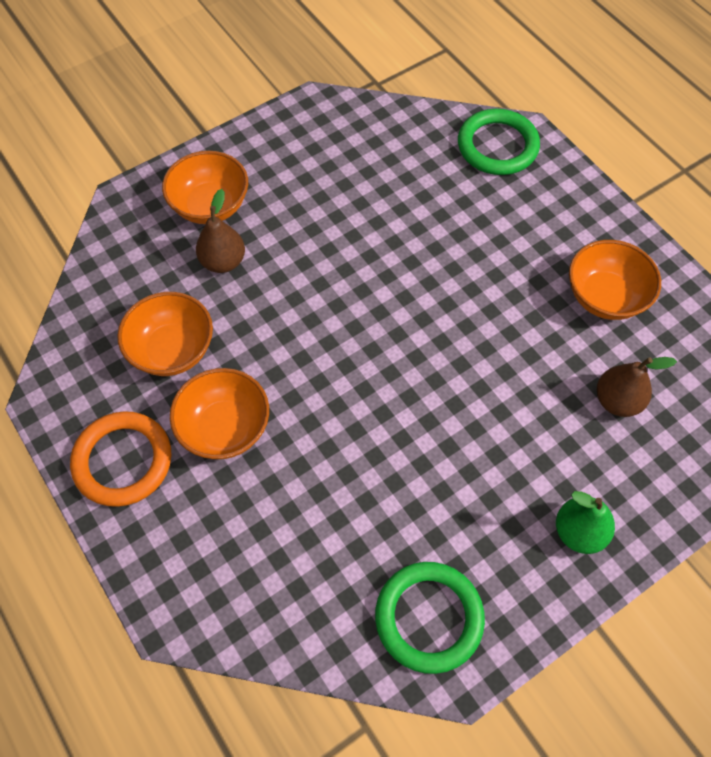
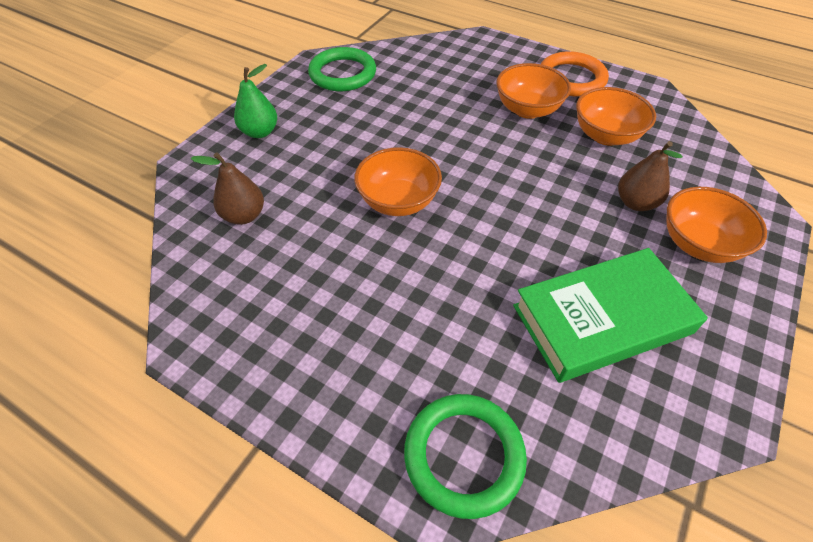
camera: 155 degrees right, 10 degrees down
orange bowl [569,240,661,320] -> orange bowl moved to [354,147,442,216]
none -> green book [513,248,708,383]

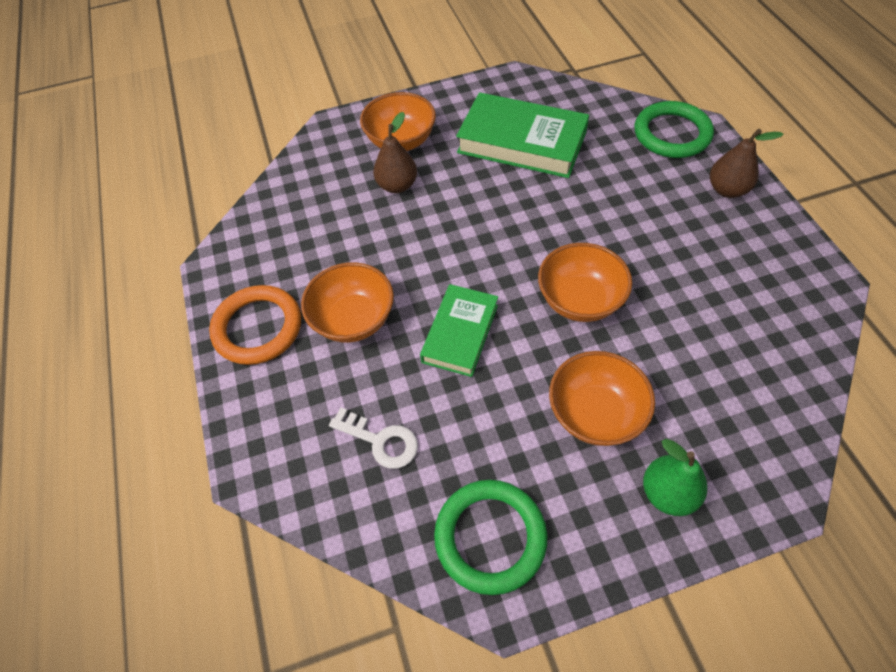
camera: 135 degrees left, 5 degrees up
brown pear [191,152,264,225] -> brown pear moved to [710,129,784,198]
orange bowl [576,87,656,146] -> orange bowl moved to [549,351,655,446]
none -> white key [329,408,418,469]
none -> green book [420,284,498,377]

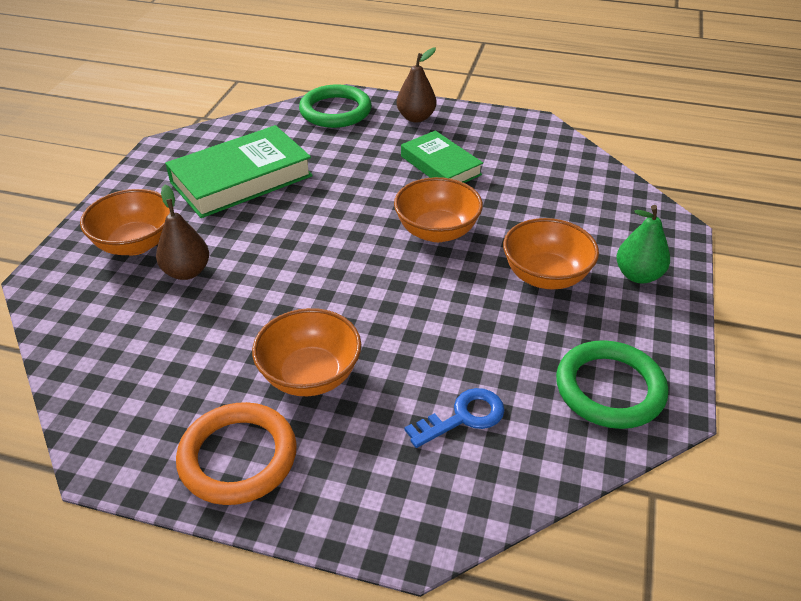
camera: 60 degrees left, 15 degrees down
white key [329,408,418,469] -> blue key [405,388,505,448]
green book [420,284,498,377] -> green book moved to [401,131,483,183]

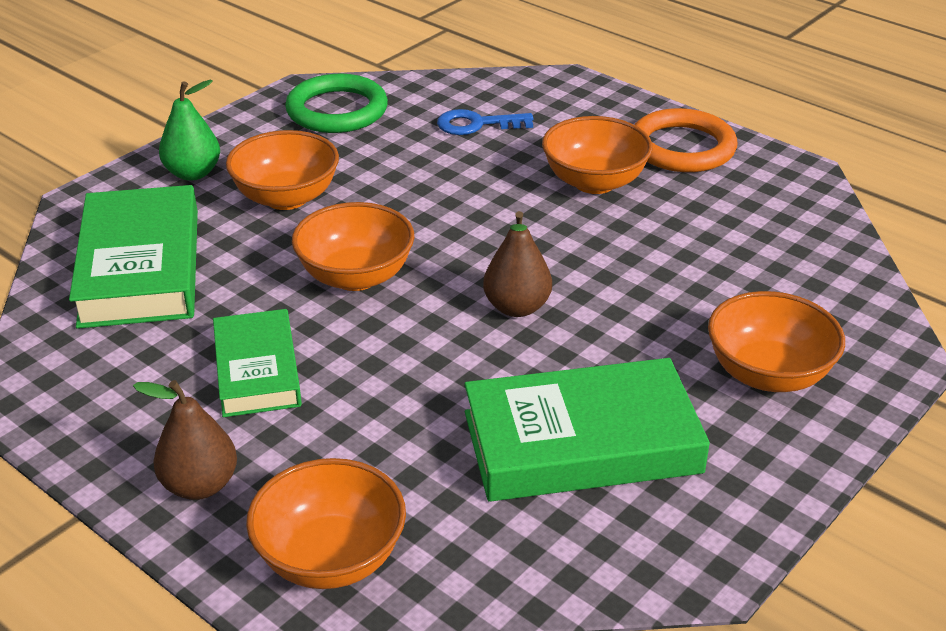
camera: 155 degrees left, 5 degrees down
brown pear [156,185,209,280] -> brown pear moved to [483,211,552,317]
green ring [299,84,372,128] -> orange bowl [246,458,406,589]
none -> green book [69,185,198,329]

